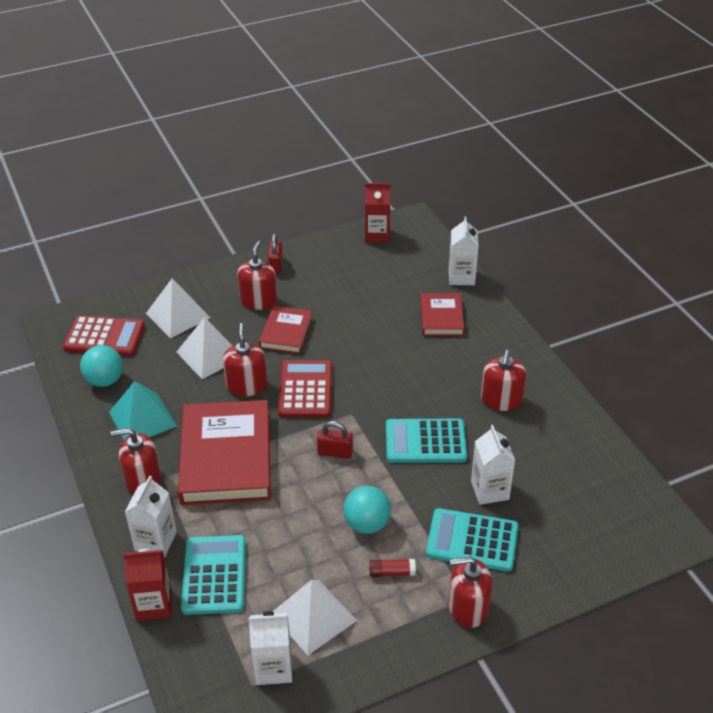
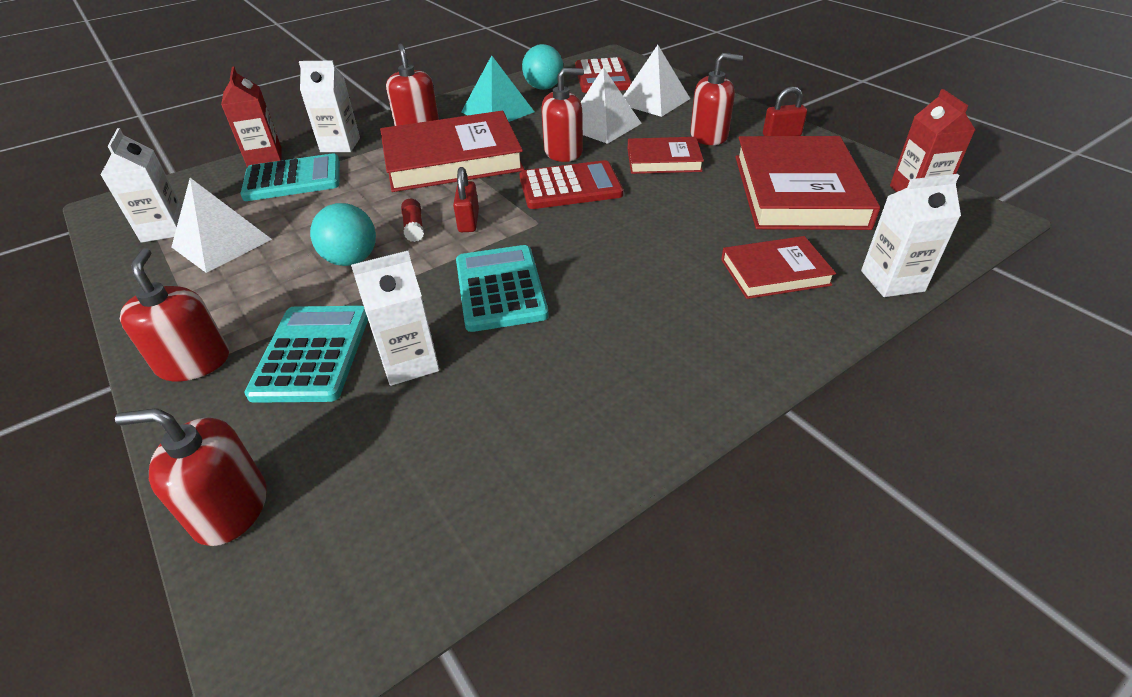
camera: 80 degrees right, 0 degrees up
red glue stick [369,559,416,577] -> red glue stick moved to [401,199,424,242]
red soap dispenser [481,350,526,411] -> red soap dispenser moved to [115,408,267,546]
none -> red book [735,136,880,230]

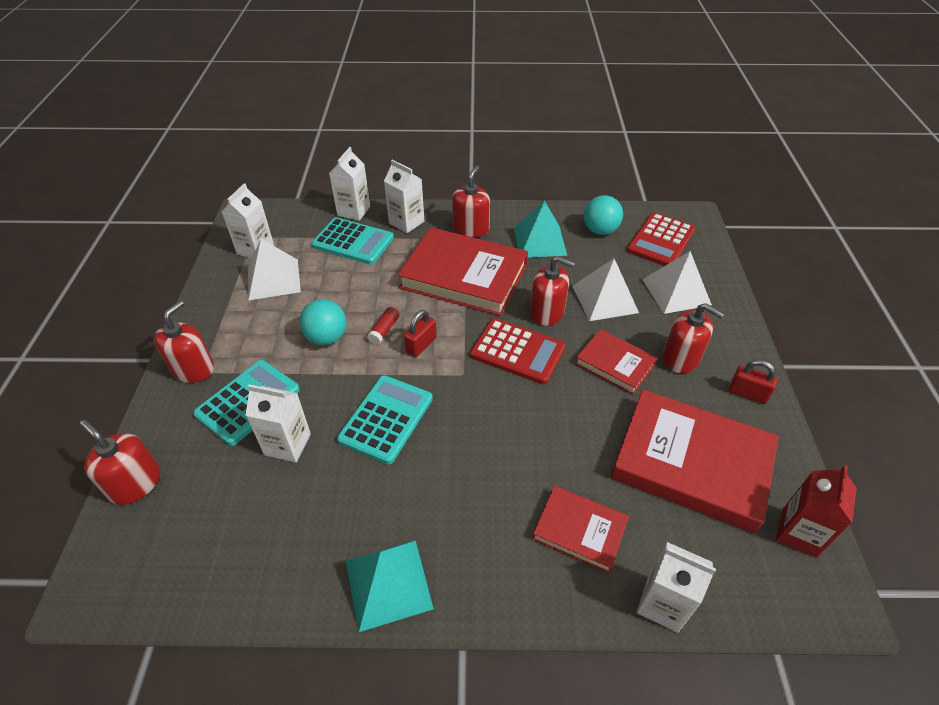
camera: 35 degrees right, 5 degrees up
red carton [221,66,282,167] -> white carton [329,147,370,221]
red book [735,136,880,230] -> red book turned 75 degrees clockwise [611,389,779,533]
none -> turquoise pyramid [346,541,434,632]

